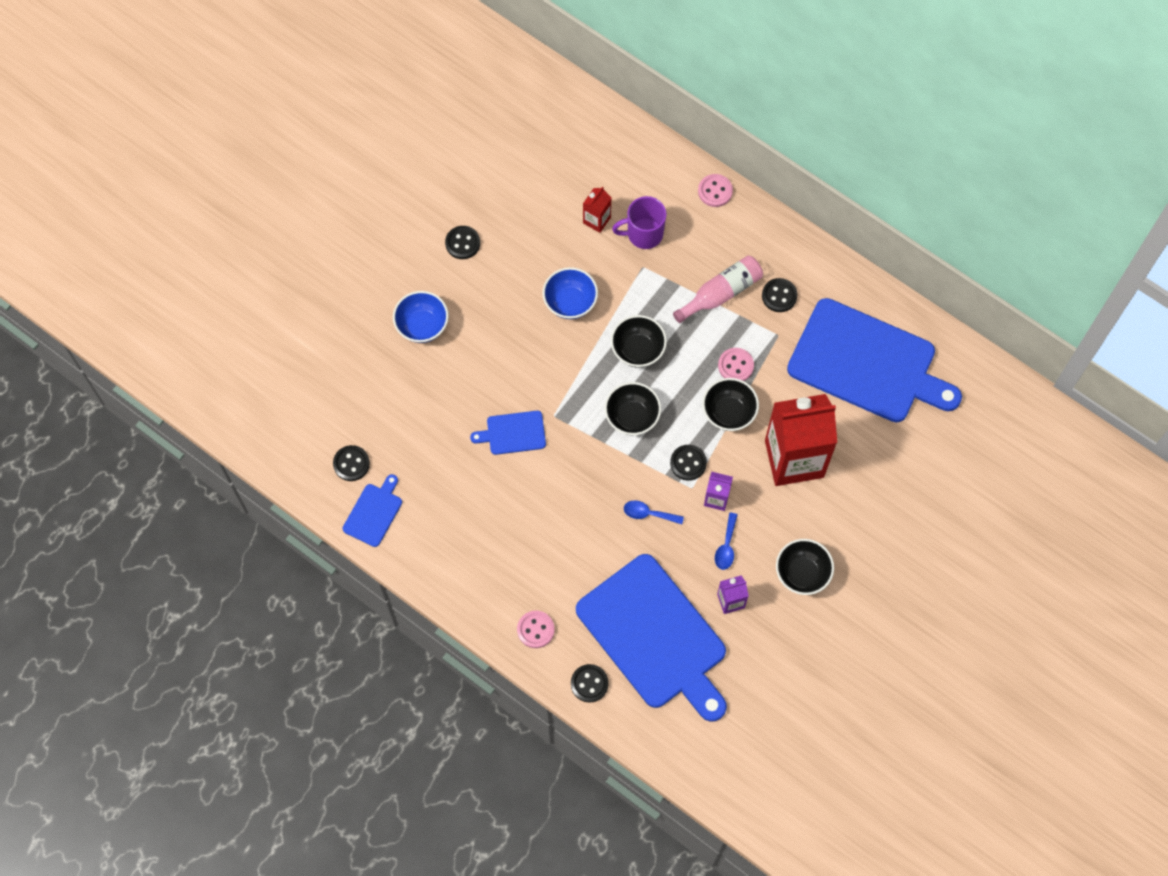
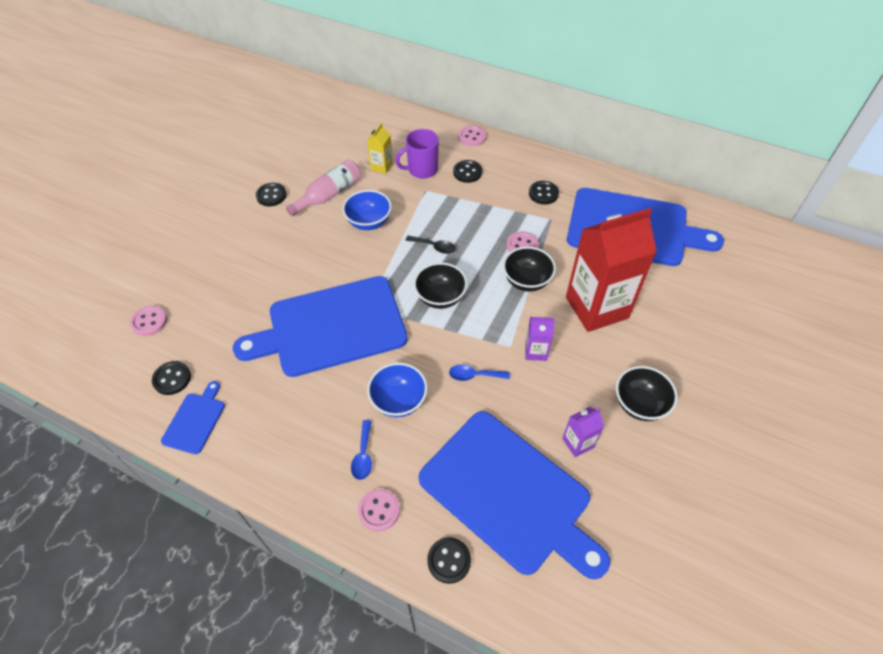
camera: 10 degrees left, 15 degrees down
blue bowl [393,291,449,343] -> blue bowl moved to [367,363,428,417]
blue cutting board [470,411,546,455] -> blue cutting board [233,276,408,377], size x2.33
red carton [583,187,611,233] -> yellow carton [367,123,393,174]
black bowl [611,315,667,368] -> black spoon [405,236,456,254]
black button [670,445,707,481] -> black button moved to [453,160,482,183]
pink bottle [673,256,763,323] -> pink bottle moved to [286,159,361,216]
blue spoon [715,513,738,570] -> blue spoon moved to [351,420,372,480]
none -> pink button [130,305,167,336]

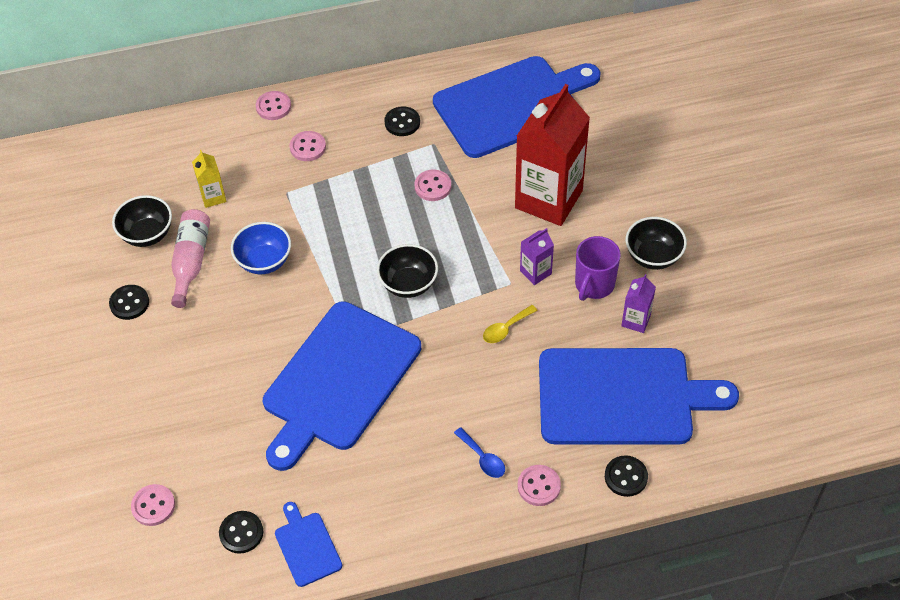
camera: 40 degrees left, 0 degrees up
blue bowl [367,363,428,417] -> none
purple mug [395,129,439,179] -> purple mug moved to [575,236,621,301]
black spoon [405,236,456,254] -> none
blue spoon [449,364,510,381] -> yellow spoon [483,305,538,343]
black button [453,160,482,183] -> pink button [290,131,326,161]
black bowl [503,247,556,292] -> black bowl moved to [112,195,172,247]

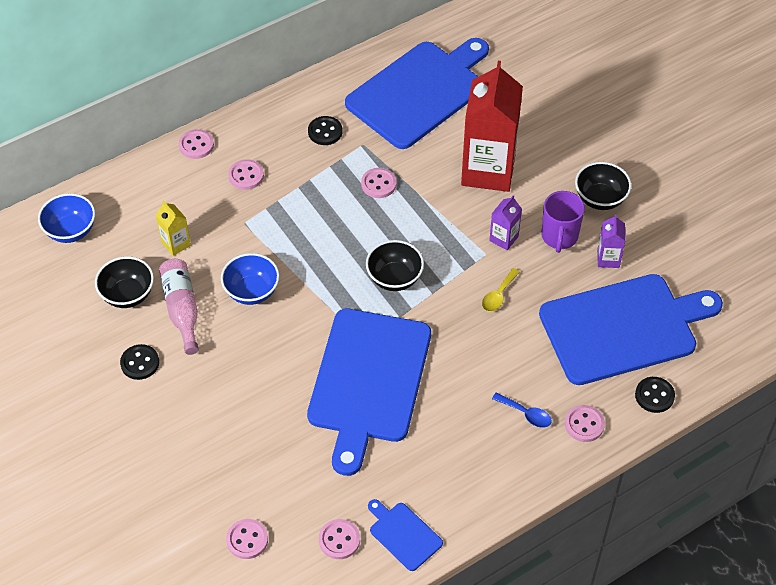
camera: 20 degrees left, 0 degrees up
black button [219,511,263,554] -> pink button [319,519,360,559]
none -> blue bowl [38,193,95,243]

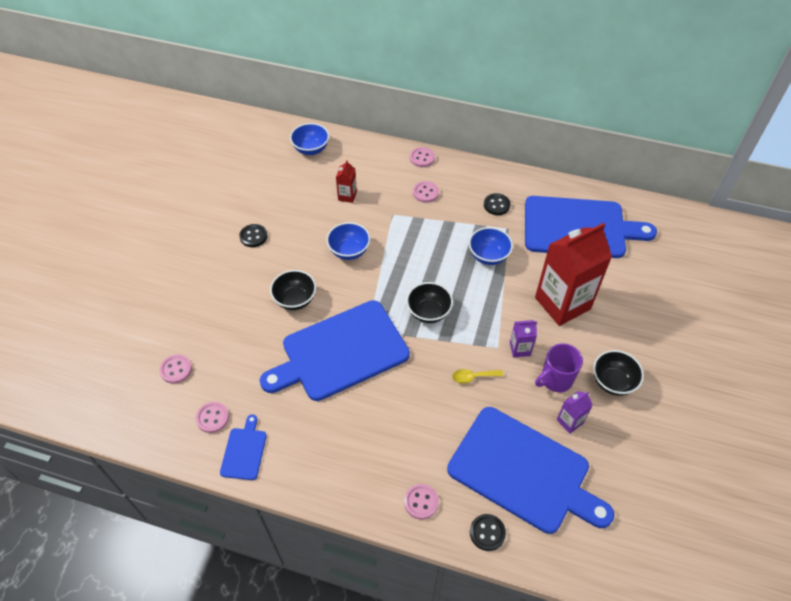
camera: 50 degrees right, 0 degrees up
black bowl [95,256,154,308] -> black bowl moved to [270,270,316,310]
yellow carton [156,201,191,256] -> red carton [336,160,357,203]
pink bottle [159,259,199,355] -> none
pink button [361,168,397,198] -> blue bowl [469,227,513,265]
blue spoon [492,392,552,428] -> none

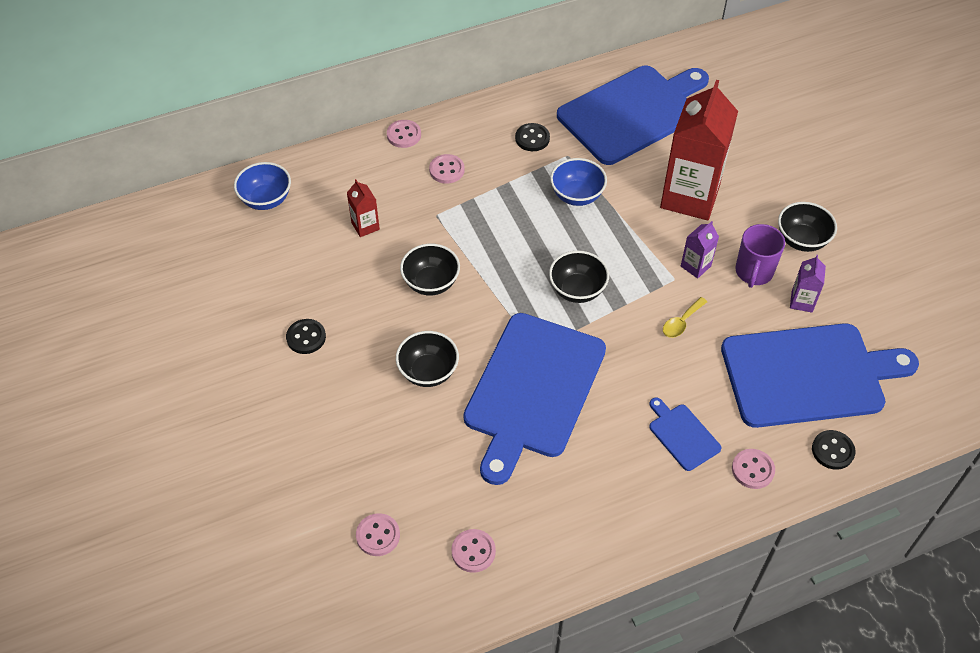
camera: 40 degrees left, 0 degrees up
blue cutting board [220,415,267,480] -> blue cutting board moved to [649,397,721,471]
blue bowl [326,222,371,260] -> black bowl [400,244,460,296]

